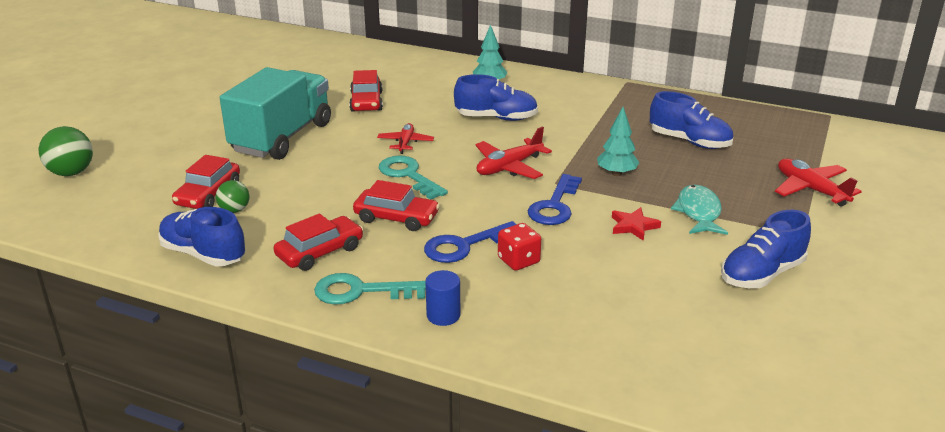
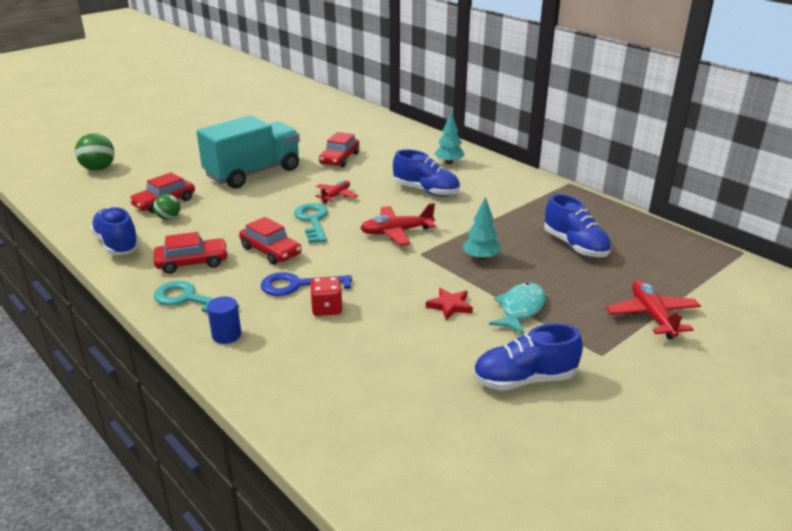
camera: 25 degrees right, 0 degrees up
blue key [528,174,582,225] -> none

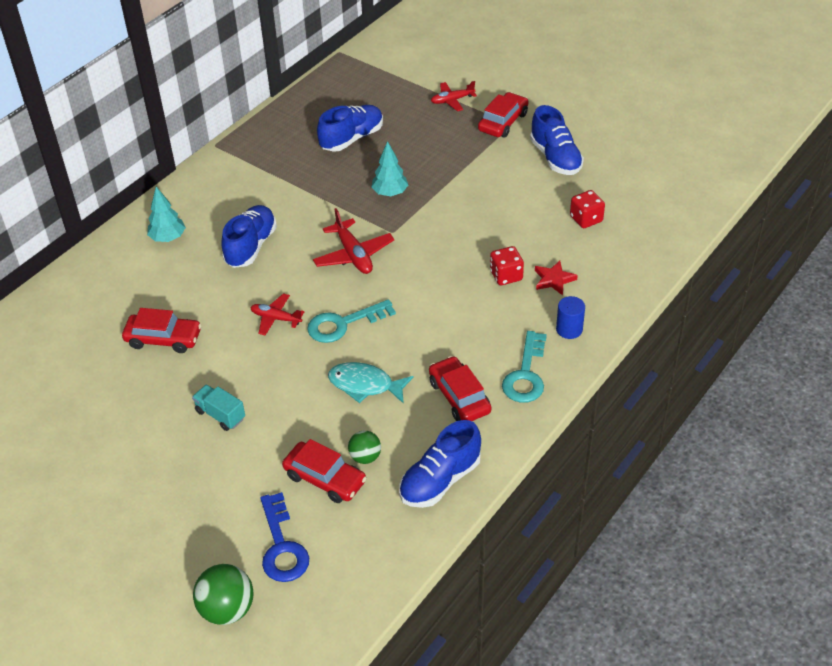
camera: 100 degrees left, 15 degrees up
turquoise truck [196,115,300,189] -> turquoise truck [192,385,245,431], size x0.40
red car [239,217,302,265] -> red car moved to [478,92,529,138]
blue key [261,272,352,296] -> blue key moved to [260,492,309,582]
red star [426,288,473,320] -> red star moved to [535,261,578,295]
turquoise fish [489,282,546,335] -> turquoise fish moved to [328,362,414,404]
red plane [606,280,701,339] -> red plane [431,81,477,111], size x0.66
none -> red dice [570,190,605,228]

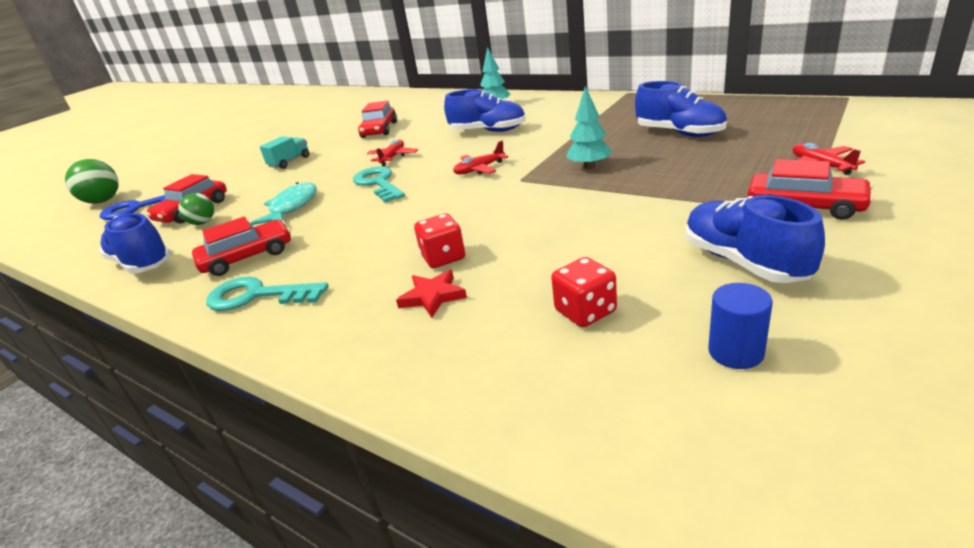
camera: 90 degrees right, 15 degrees down
red plane [313,208,394,274] -> red plane [453,141,508,174], size x0.66
blue shoe [530,105,584,175] -> blue shoe turned 90 degrees clockwise [685,195,825,283]
blue cylinder [556,296,585,339] -> blue cylinder moved to [708,283,773,369]

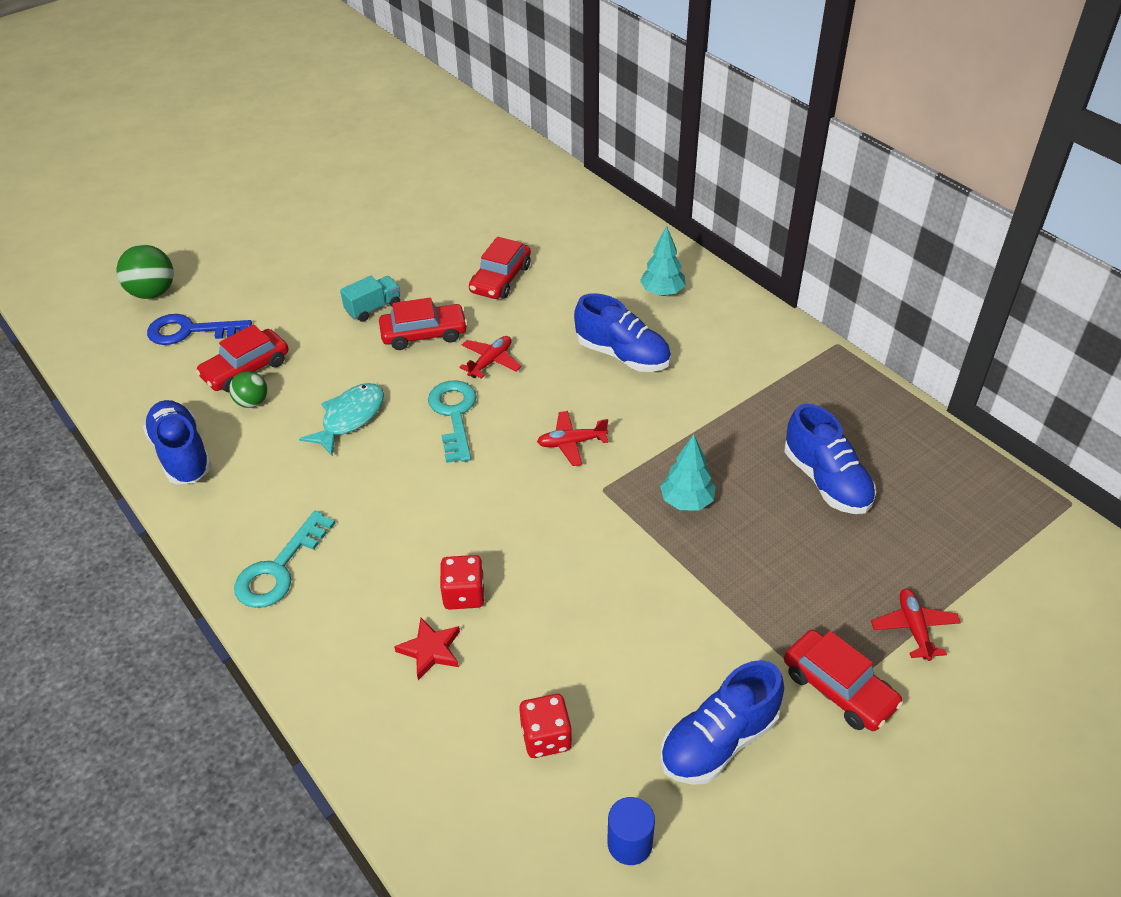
camera: 15 degrees right, 15 degrees up
red car [192,216,291,276] -> red car moved to [379,298,468,350]
turquoise key [206,277,329,311] -> turquoise key turned 90 degrees counterclockwise [234,511,335,608]
blue shoe [685,195,825,283] -> blue shoe turned 120 degrees counterclockwise [660,660,784,785]

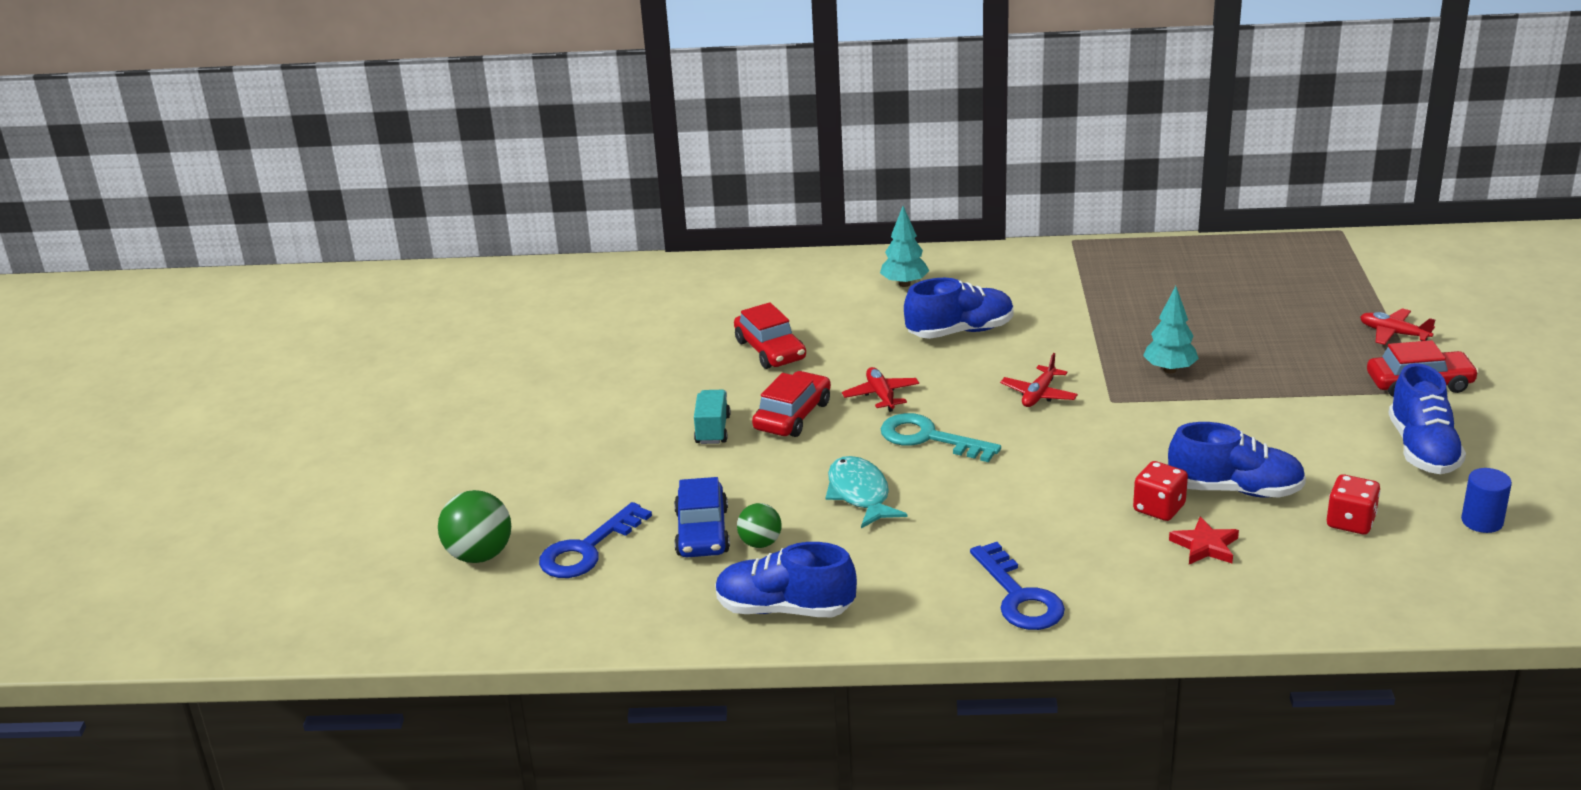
camera: 50 degrees left, 15 degrees down
red car [196,324,288,392] -> blue car [674,477,730,557]
turquoise key [234,511,335,608] -> blue key [970,542,1065,630]
blue shoe [785,404,876,514] -> blue shoe moved to [1168,422,1306,498]

